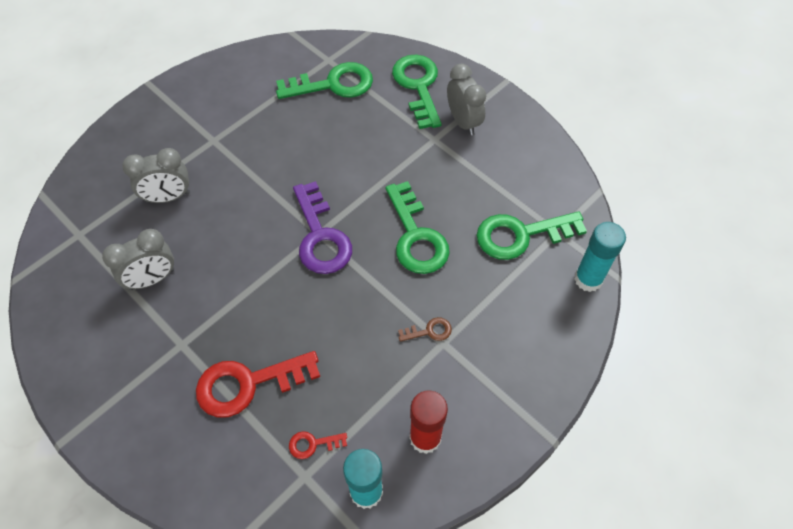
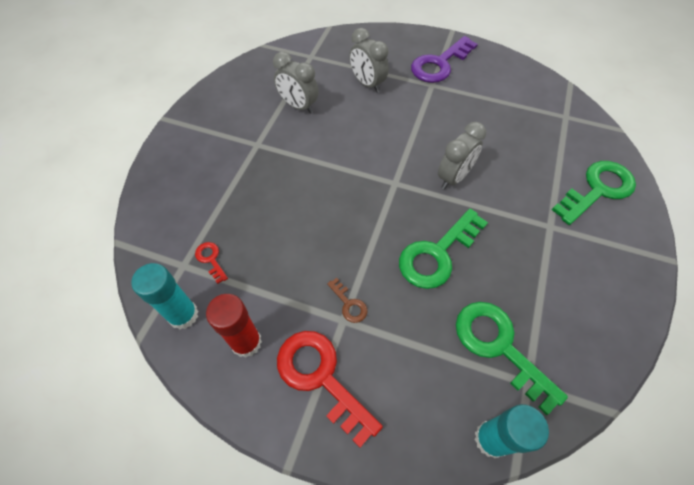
camera: 65 degrees right, 0 degrees up
red key [196,351,320,418] -> red key moved to [277,331,383,448]
green key [276,62,373,99] -> none
purple key [293,181,352,274] -> purple key moved to [411,36,478,83]
grey clock [447,64,486,136] -> grey clock moved to [438,122,486,189]

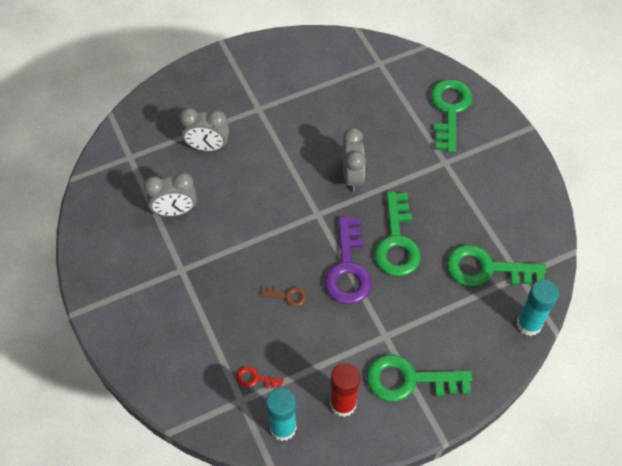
camera: 45 degrees left, 0 degrees up
red key [277,331,383,448] -> green key [366,355,472,402]
brown key [327,278,367,323] -> brown key moved to [261,287,306,307]
purple key [411,36,478,83] -> purple key moved to [324,217,372,304]

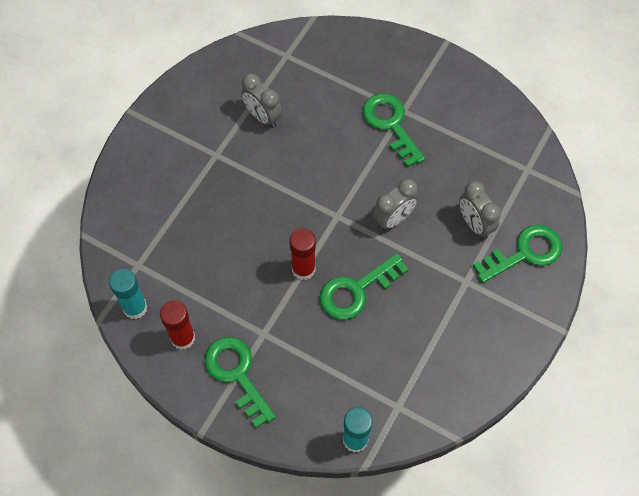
camera: 55 degrees right, 5 degrees up
grey clock [180,108,229,151] -> grey clock moved to [459,181,501,239]
red key [236,366,284,388] -> none
brown key [261,287,306,307] -> none
purple key [324,217,372,304] -> red glue stick [290,228,316,280]
green key [447,245,546,286] -> green key moved to [363,93,425,168]

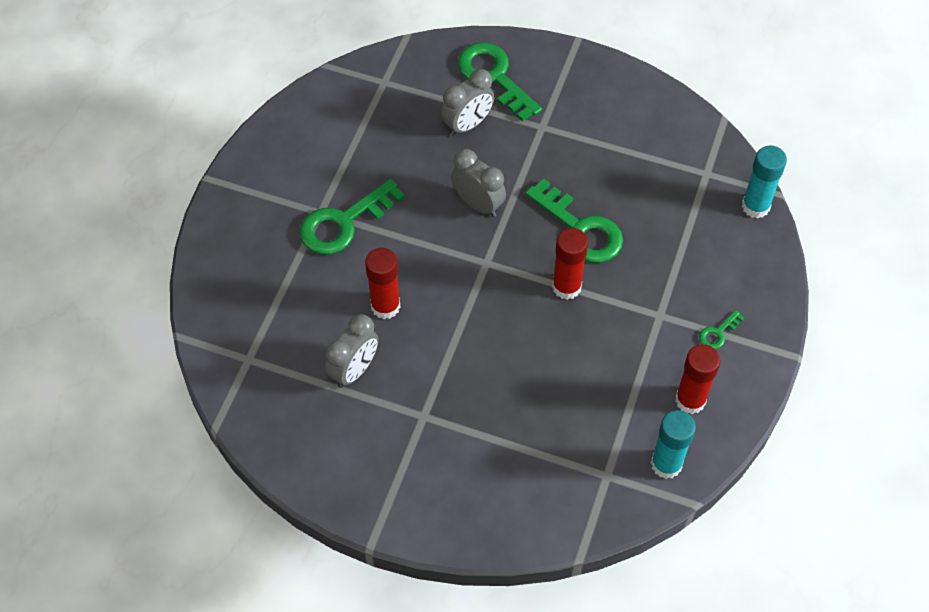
camera: 100 degrees left, 5 degrees down
green key [204,337,276,428] -> green key [699,310,744,349], size x0.45
none -> red glue stick [365,248,401,319]

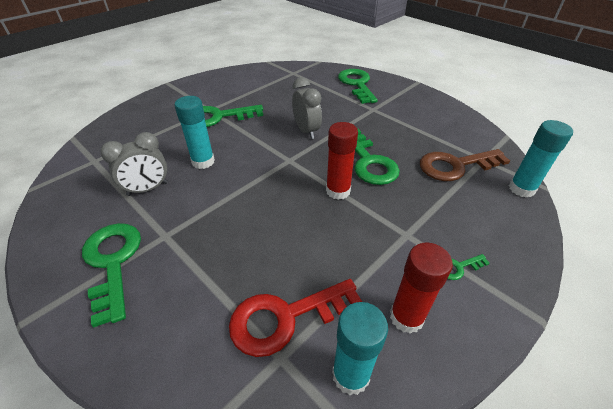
camera: 25 degrees right, 15 degrees down
red glue stick [365,248,401,319] -> turquoise glue stick [174,96,215,169]
grey clock [441,69,494,136] -> none
none -> green key [82,223,141,327]
none -> red key [229,279,362,357]
none -> brown key [420,149,510,181]

